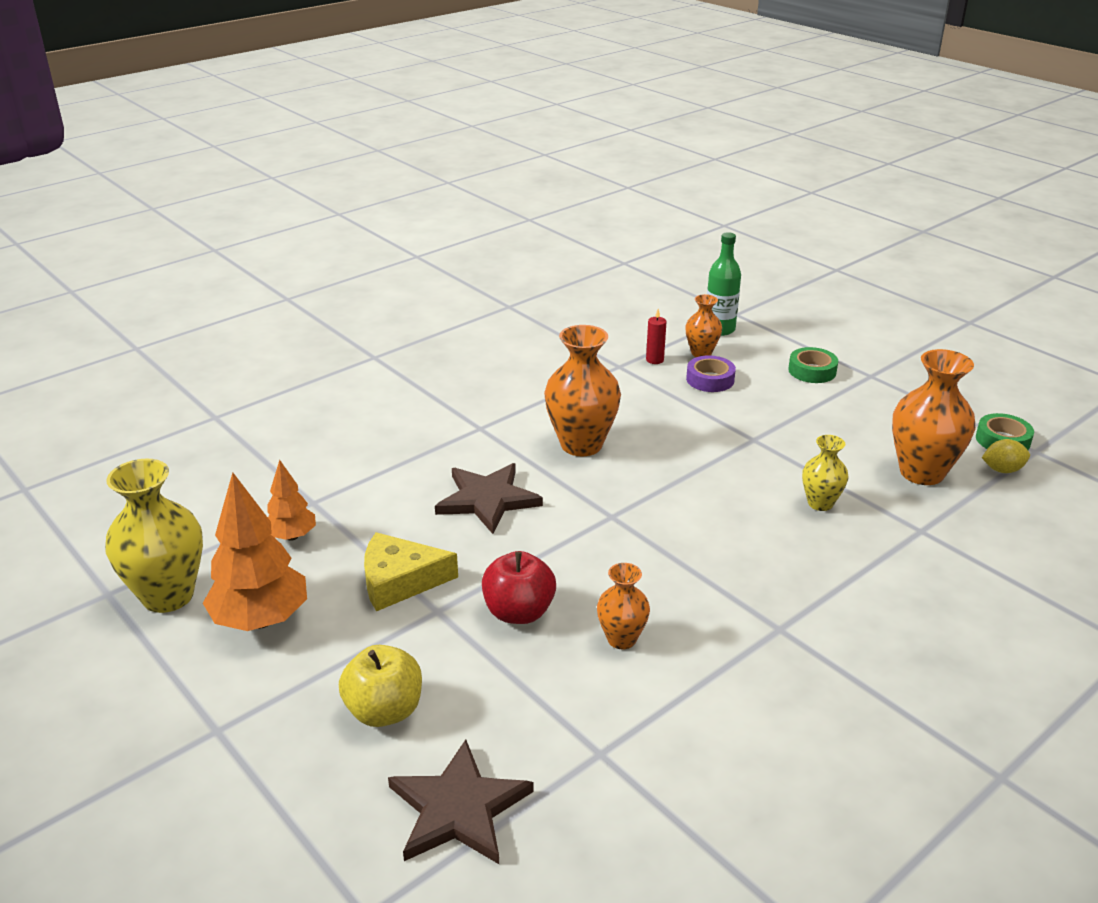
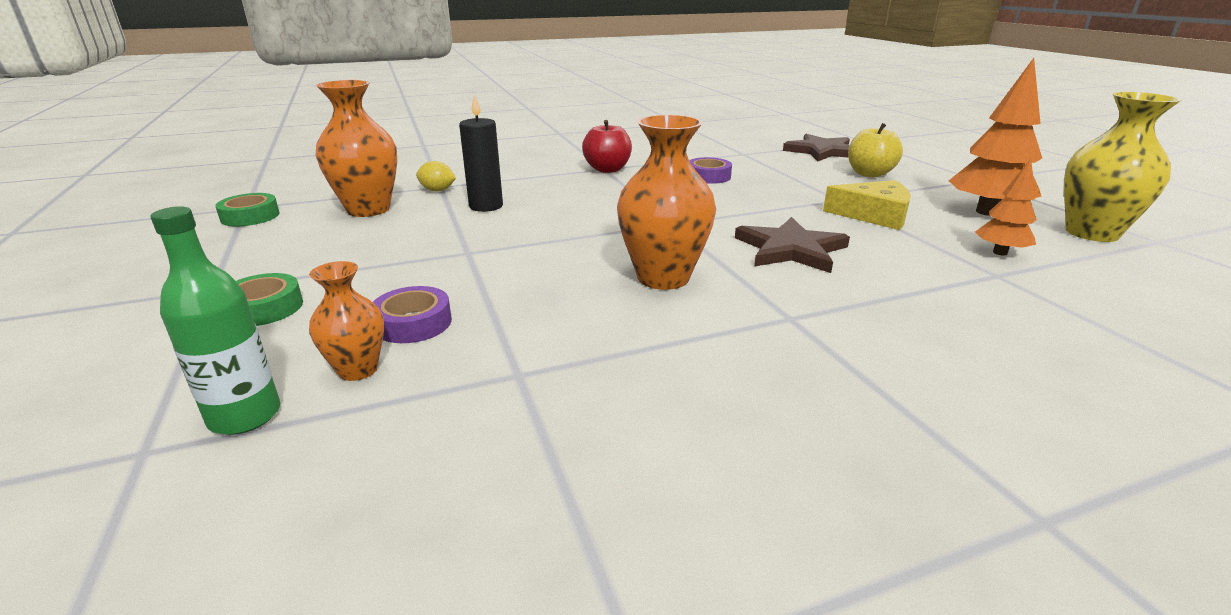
camera: 160 degrees left, 5 degrees down
red apple [482,551,556,624] -> red apple moved to [582,120,632,173]
orange vase [597,563,650,649] -> purple tape [689,157,732,184]
red candle [646,309,666,364] -> none
yellow vase [802,435,849,511] -> black candle [459,94,503,212]
yellow lemon [982,439,1030,473] -> yellow lemon moved to [416,161,456,192]

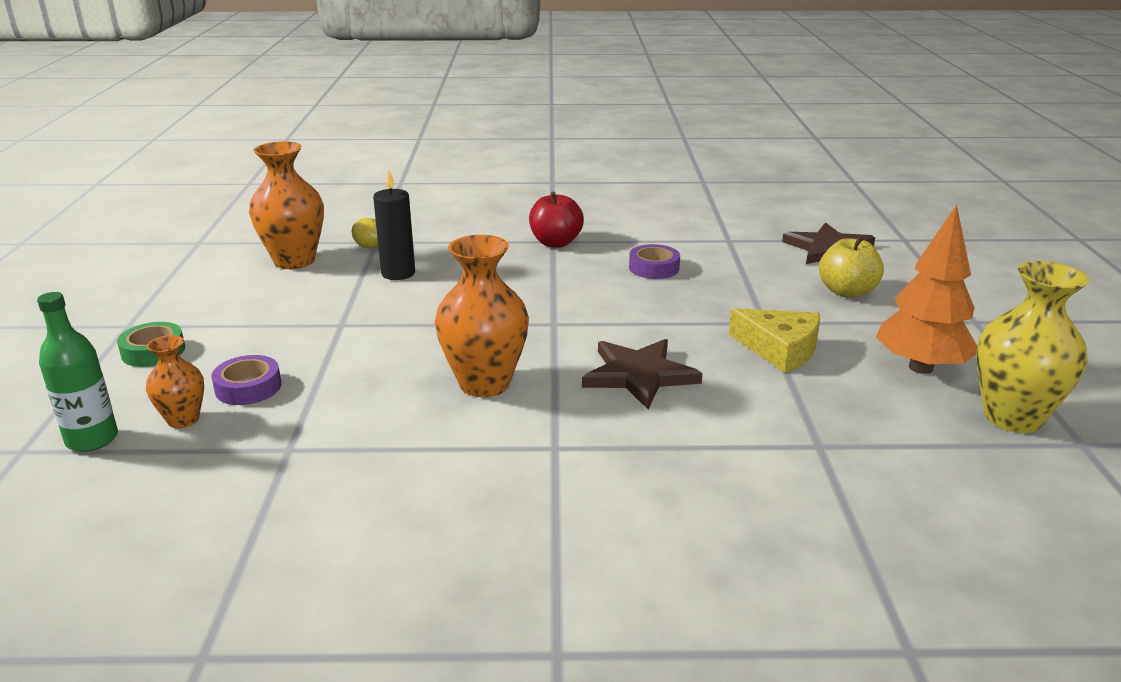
camera: 20 degrees right, 0 degrees up
green tape [215,193,280,226] -> none
orange tree [975,159,1037,256] -> none

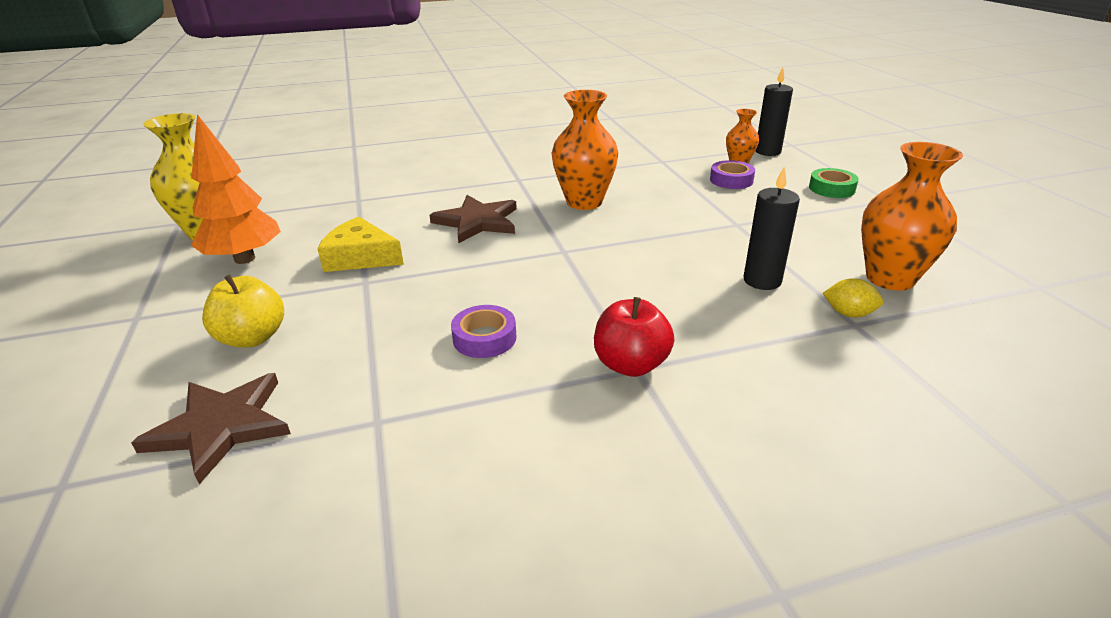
camera: 165 degrees right, 5 degrees up
green bottle [37,292,118,452] -> black candle [755,67,793,156]

